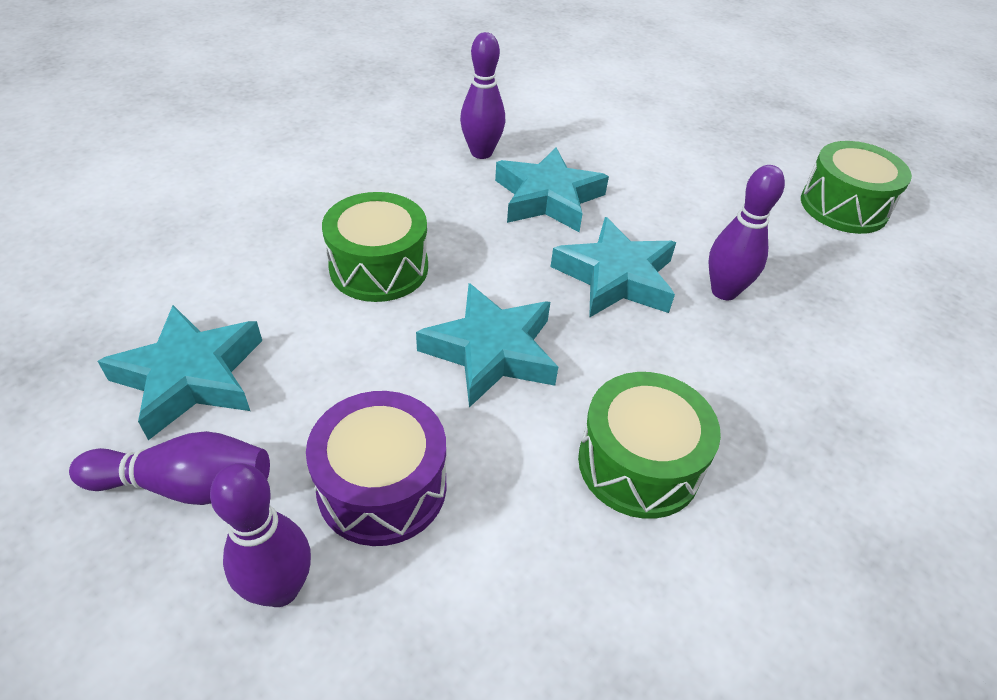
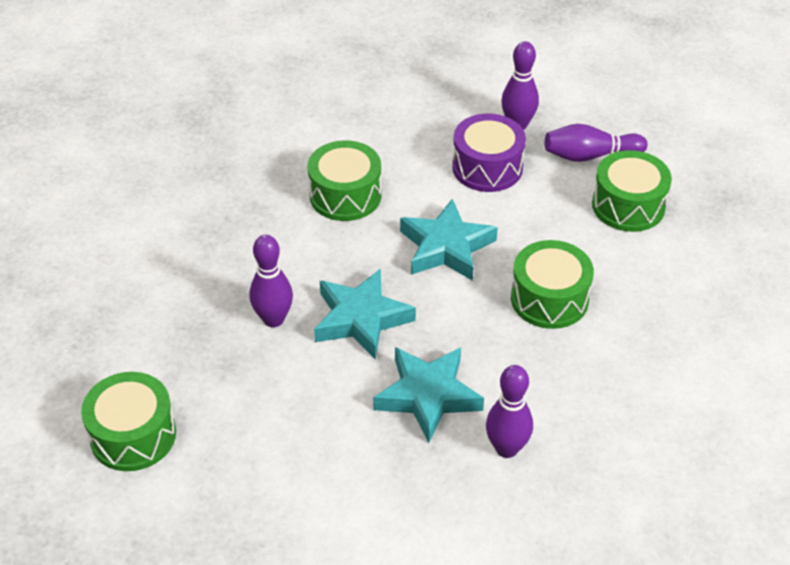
camera: 175 degrees right, 0 degrees up
turquoise star [98,305,262,440] -> green drum [592,150,672,232]

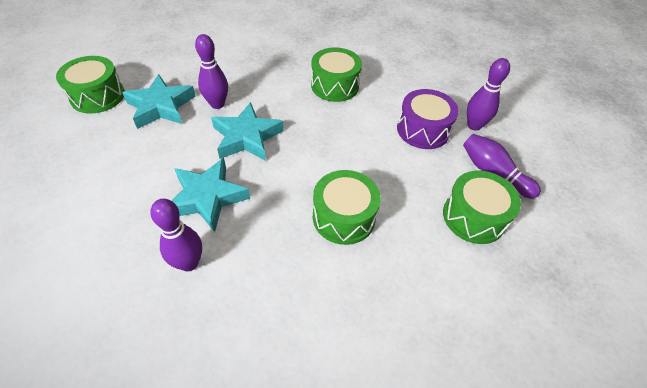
camera: 50 degrees right, 5 degrees up
turquoise star [400,198,498,281] -> turquoise star moved to [122,74,196,129]

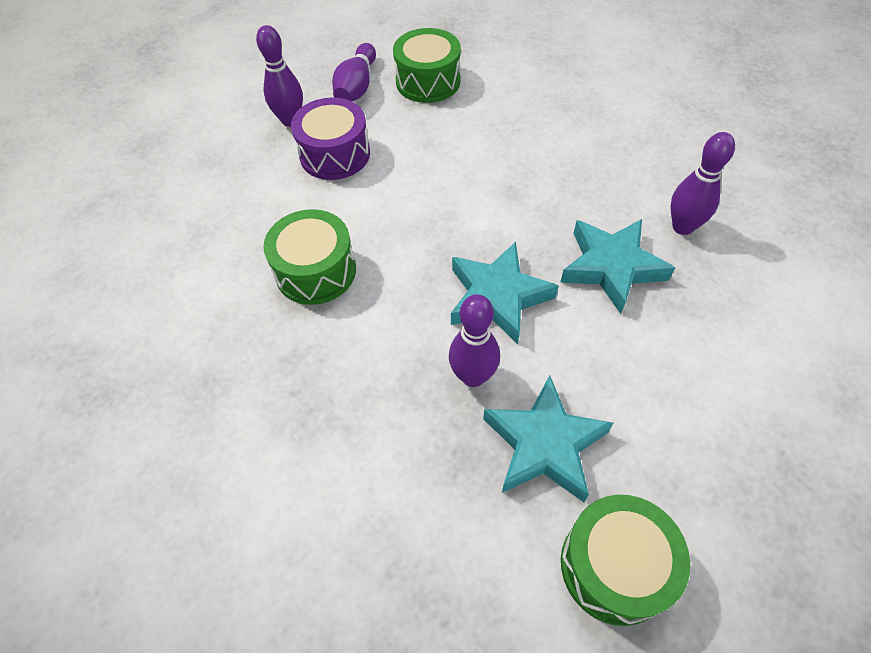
camera: 120 degrees left, 5 degrees up
green drum [313,170,381,245] -> none

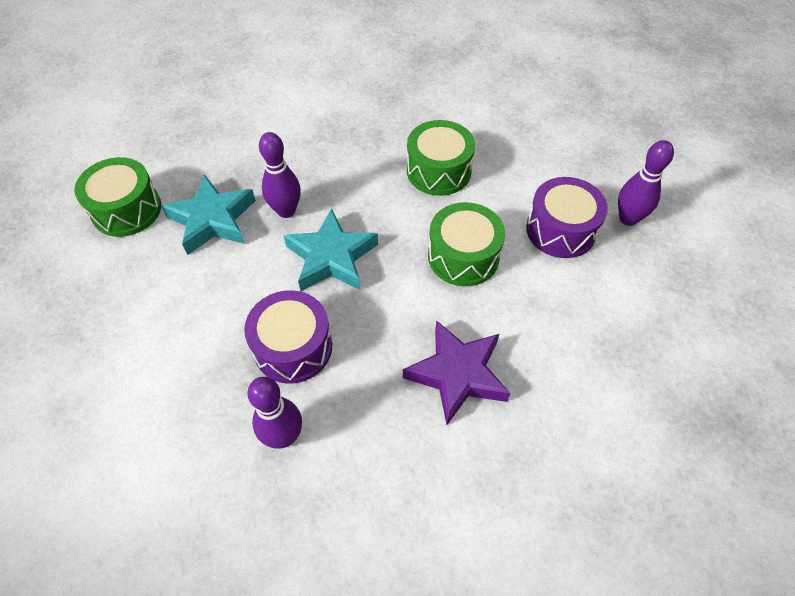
camera: 120 degrees right, 0 degrees up
purple bowling pin [332,43,376,101] -> none
green drum [393,28,461,103] -> green drum moved to [428,202,505,286]
turquoise star [560,219,675,314] -> purple drum [244,290,332,384]
none -> purple star [403,320,511,425]

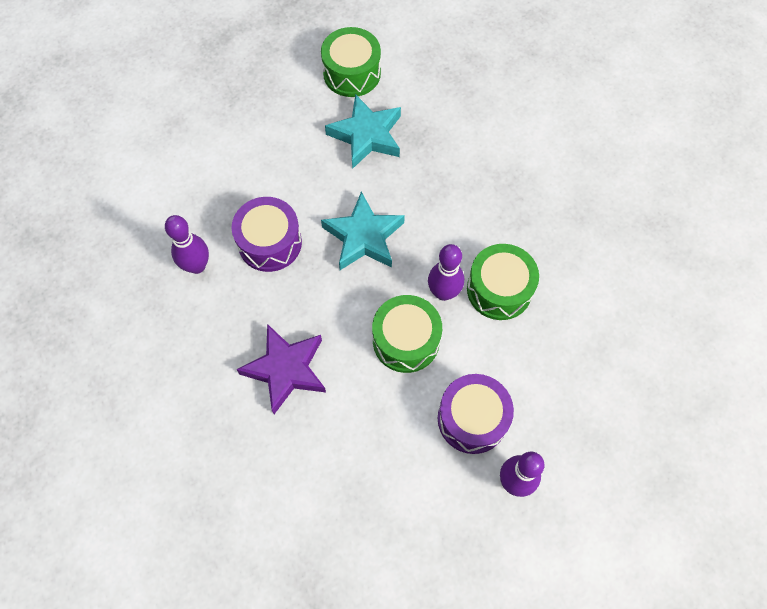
camera: 70 degrees right, 10 degrees up
purple bowling pin [259,132,301,218] -> purple bowling pin moved to [428,244,464,301]

